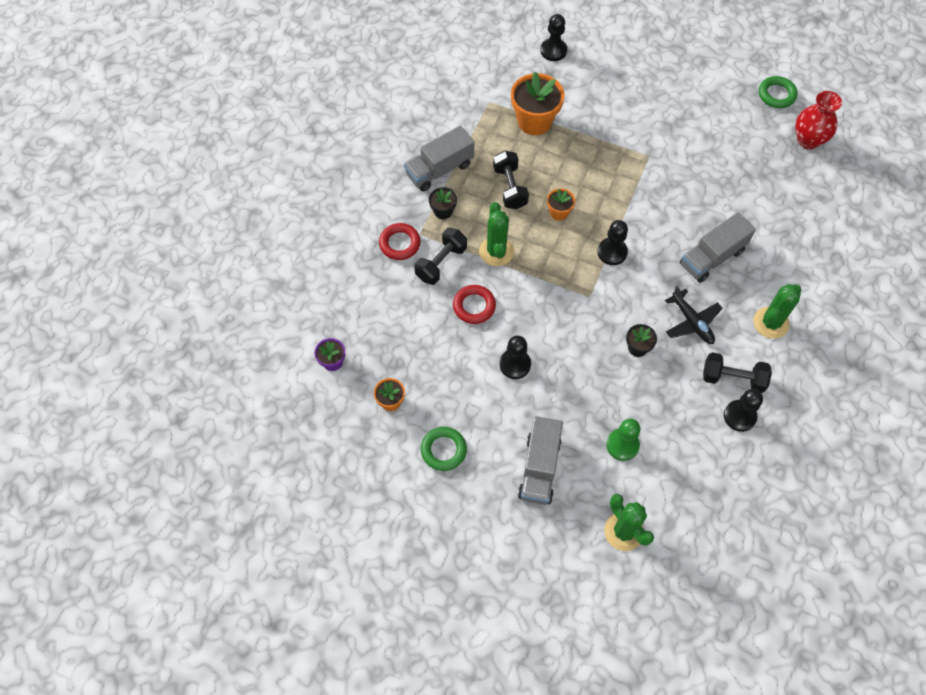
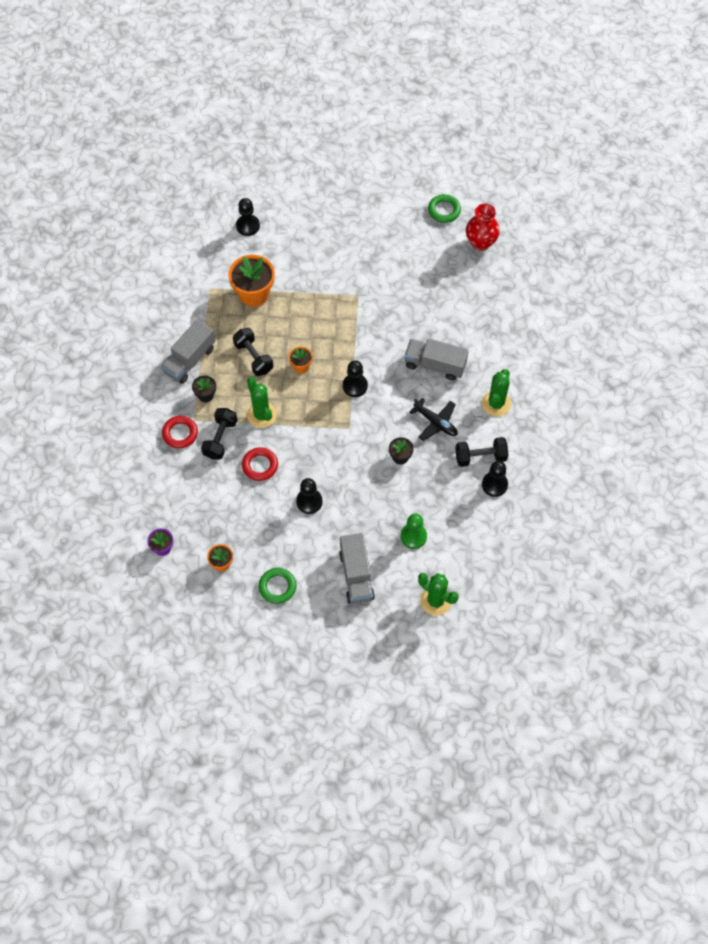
camera: 20 degrees left, 0 degrees up
grey truck [680,212,756,283] -> grey truck turned 75 degrees clockwise [404,338,469,381]

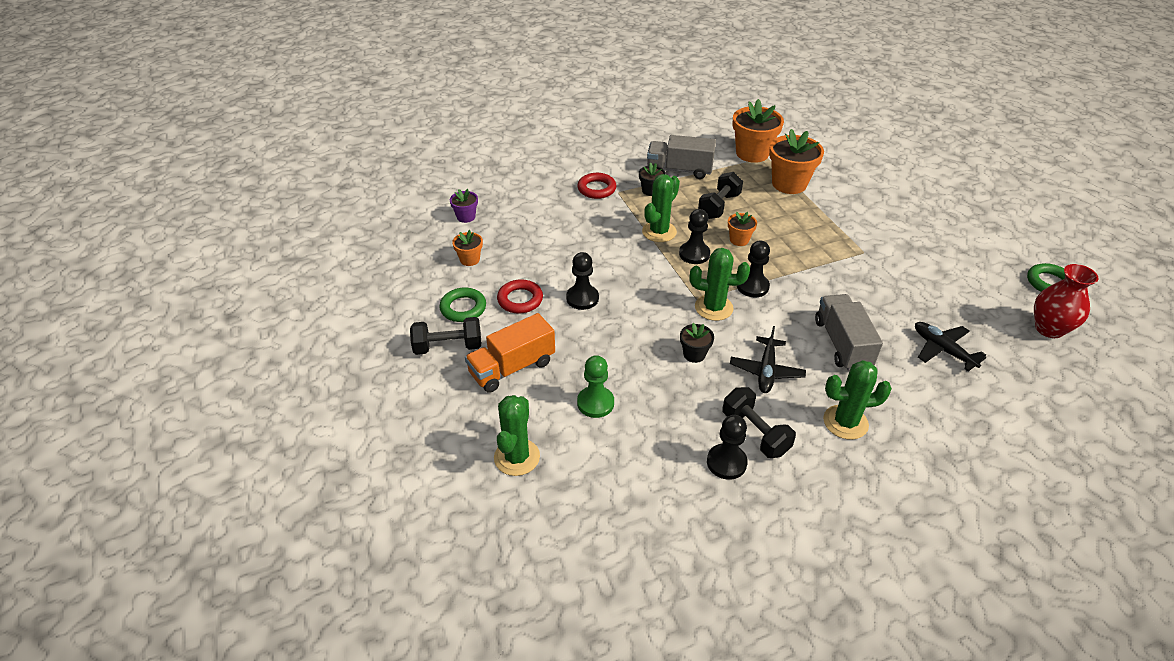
camera: 65 degrees right, 20 degrees down
black dumbbell [201,408,237,460] -> black dumbbell moved to [410,317,481,355]
black pawn [236,198,260,236] -> black pawn moved to [679,209,710,264]
red ring [242,447,278,481] -> red ring moved to [497,279,543,314]
grey truck [339,533,375,604] -> orange truck [465,313,555,393]
none -> green cactus [690,248,750,321]
none -> orange flower pot [733,99,784,163]
none -> black plane [915,322,986,371]

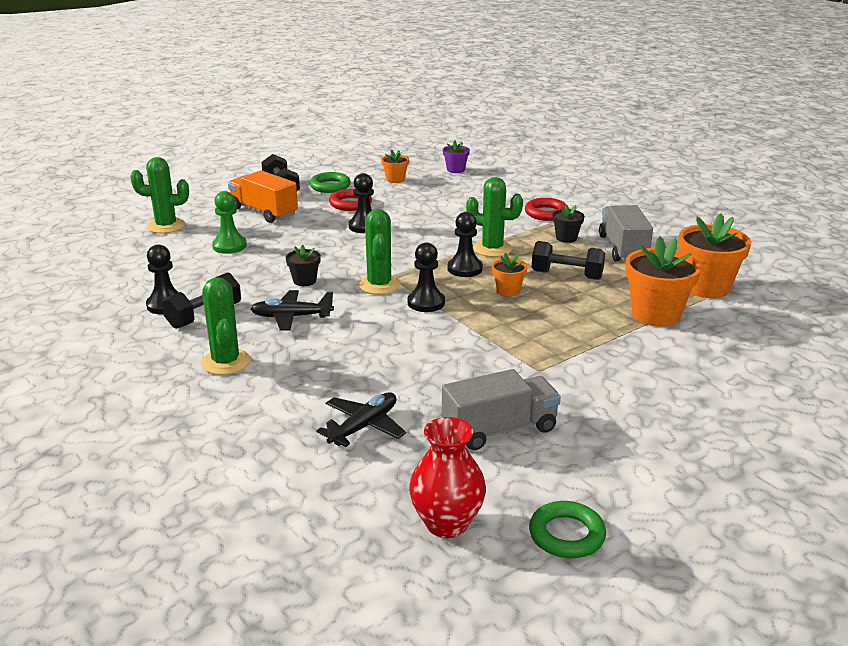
camera: 75 degrees right, 15 degrees down
grey truck [815,294,883,371] -> grey truck moved to [442,369,561,450]

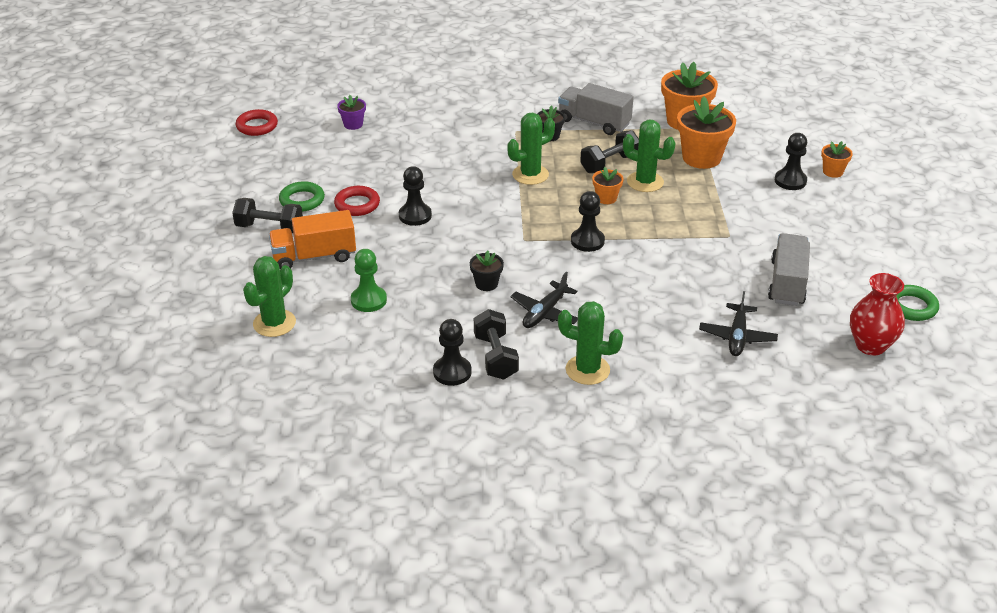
camera: 55 degrees left, 10 degrees up
black plane [316,392,406,447] -> black plane turned 150 degrees counterclockwise [699,291,778,356]
green cactus [358,209,401,294] -> green cactus moved to [623,120,676,192]
orange flower pot [381,149,409,183] -> orange flower pot moved to [821,141,853,178]
black pawn [448,212,483,277] -> black pawn moved to [775,133,807,190]
red ring [525,198,566,221] -> red ring moved to [236,109,278,136]

